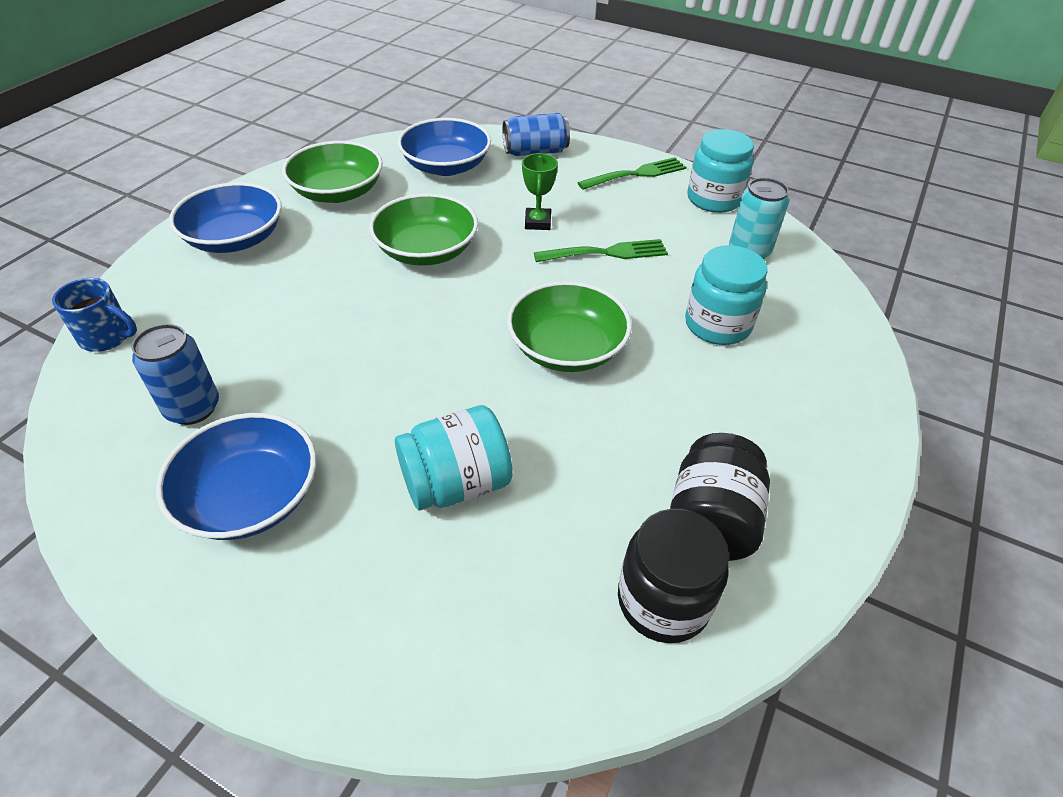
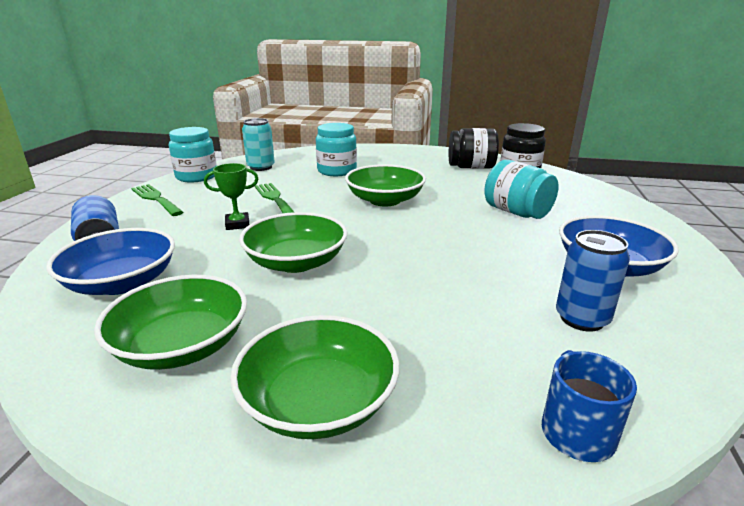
camera: 105 degrees left, 20 degrees down
blue bowl [169,182,282,253] -> green bowl [230,315,400,439]

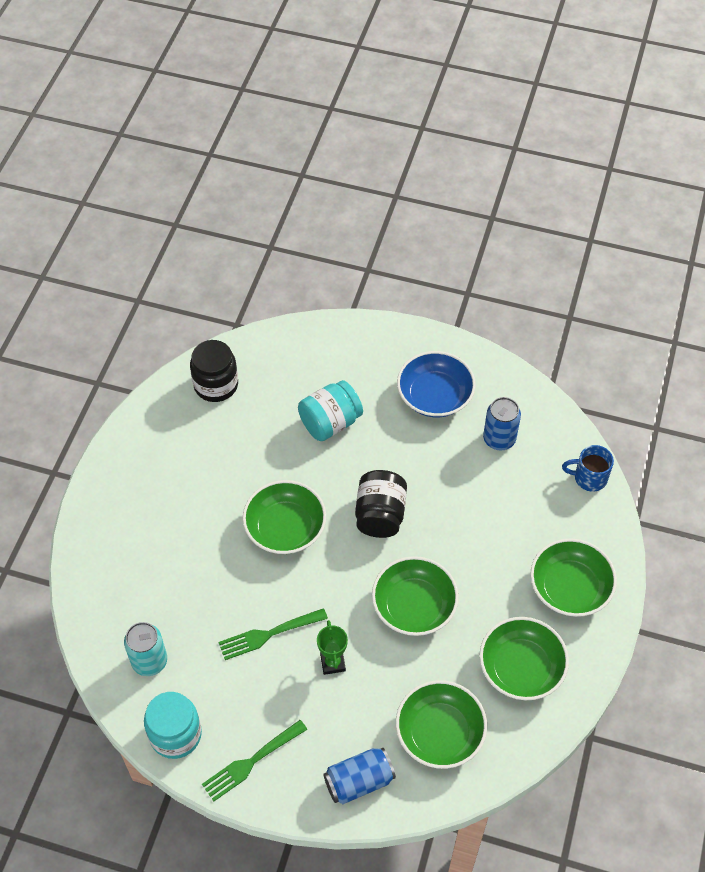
camera: 85 degrees left, 30 degrees up
blue bowl [46,228,175,295] -> green bowl [396,680,487,769]
turquoise jar [316,123,357,176] -> none
black jar [449,128,499,169] -> black jar moved to [355,470,407,538]

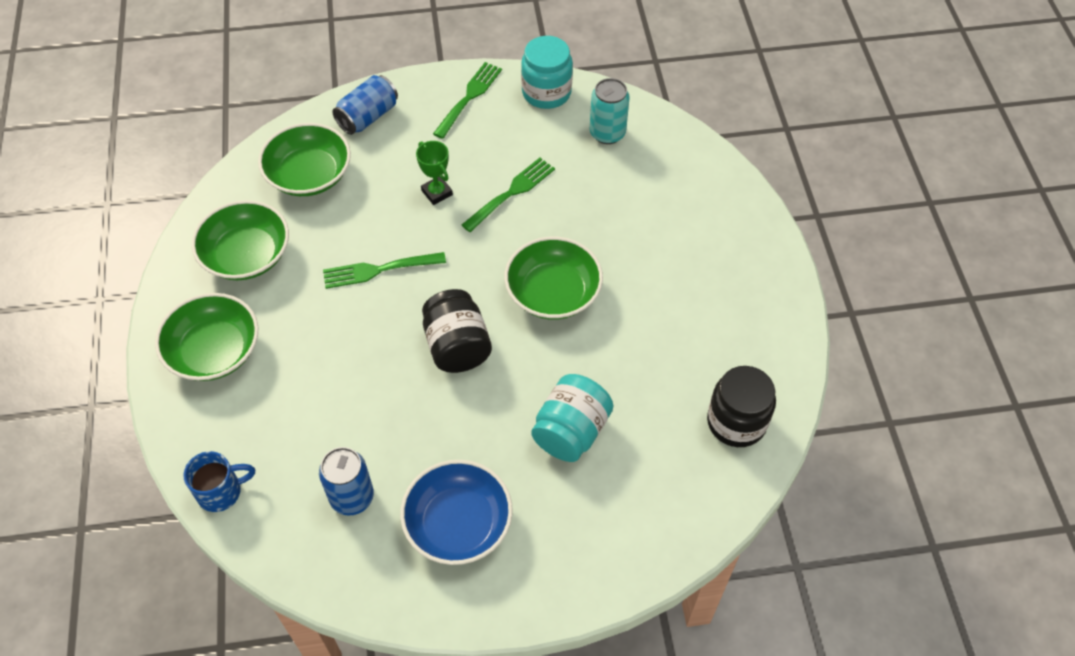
camera: 155 degrees right, 0 degrees up
green bowl [372,556,459,636] -> green fork [323,252,446,289]

